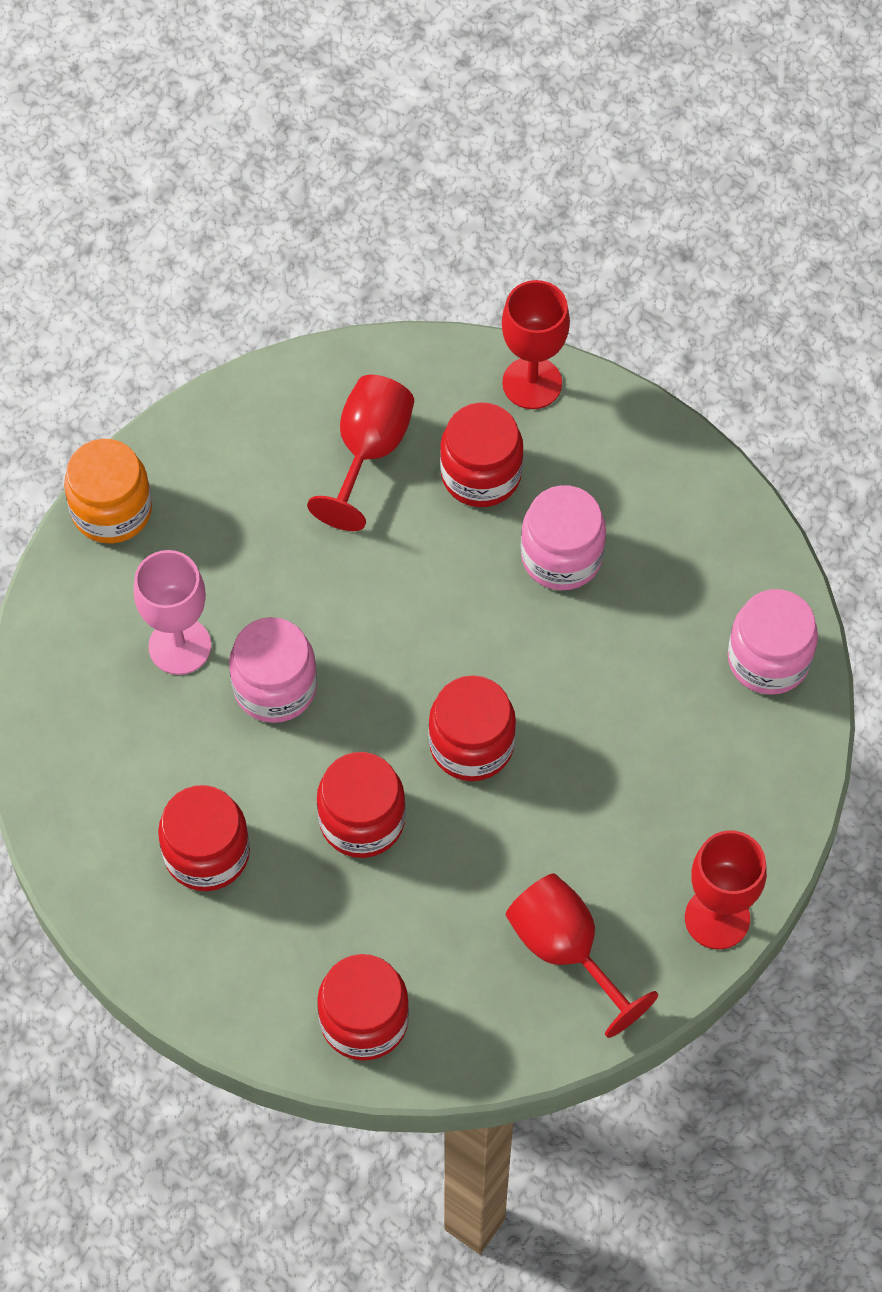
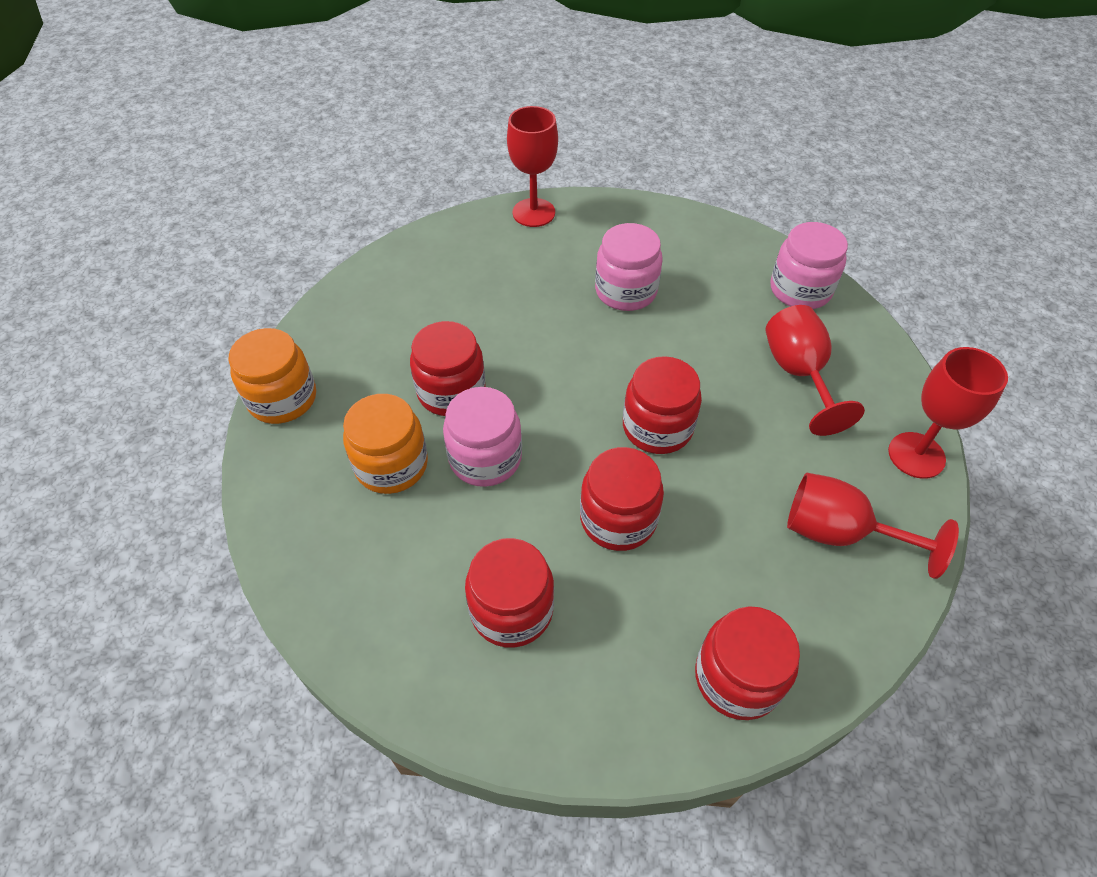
camera: 30 degrees left, 10 degrees down
pink goblet [134,550,211,675] -> orange jar [343,394,428,494]
red goblet [307,375,414,531] -> red goblet moved to [766,305,865,436]
red jar [440,402,524,507] -> red jar moved to [410,321,486,416]

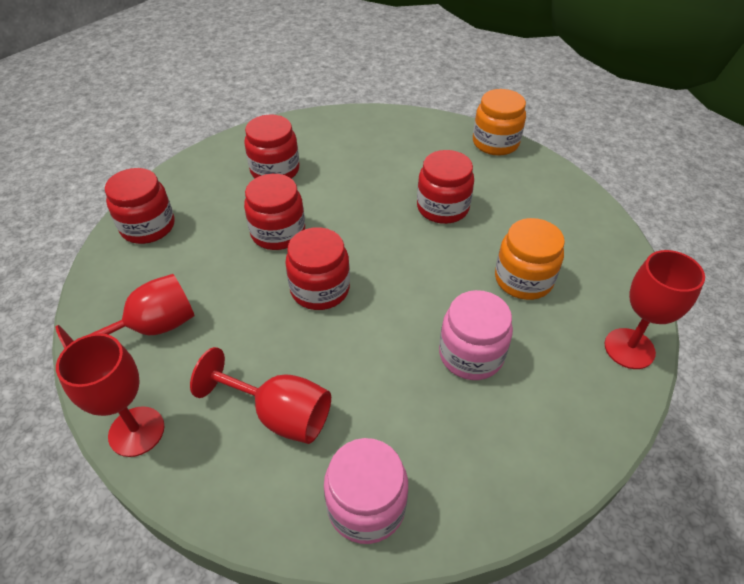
camera: 125 degrees right, 5 degrees down
orange jar [343,394,428,494] -> orange jar moved to [495,218,565,300]
pink jar [443,387,522,487] -> none

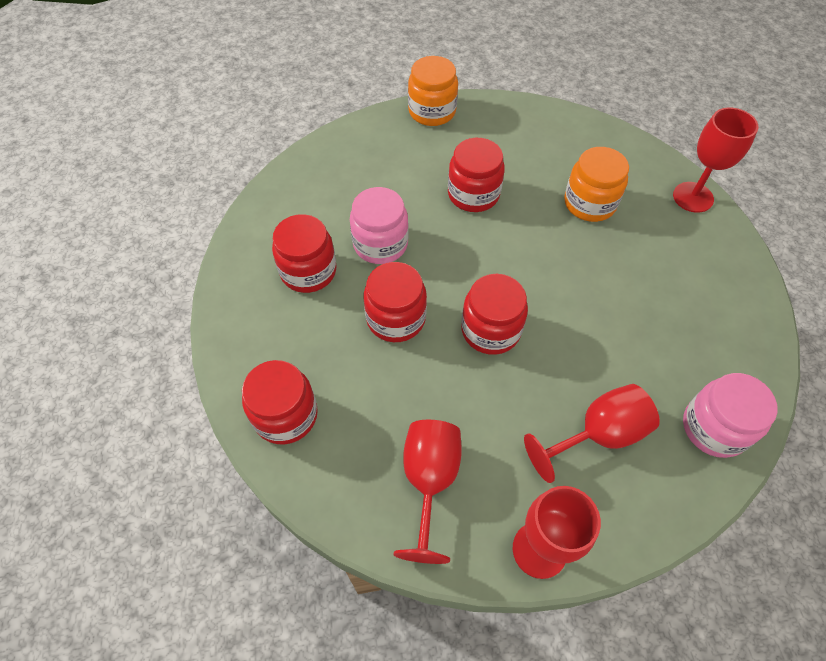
camera: 50 degrees left, 10 degrees up
pink jar [439,290,513,380] -> pink jar moved to [350,187,409,264]

